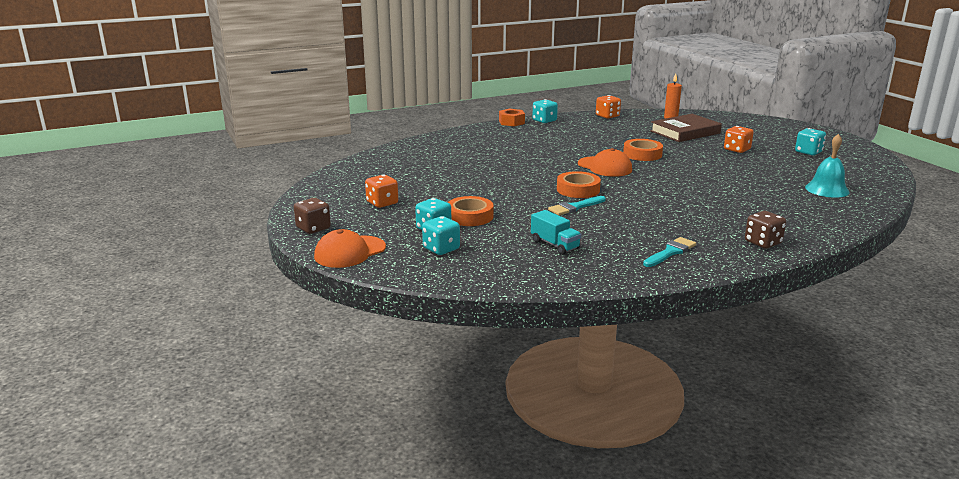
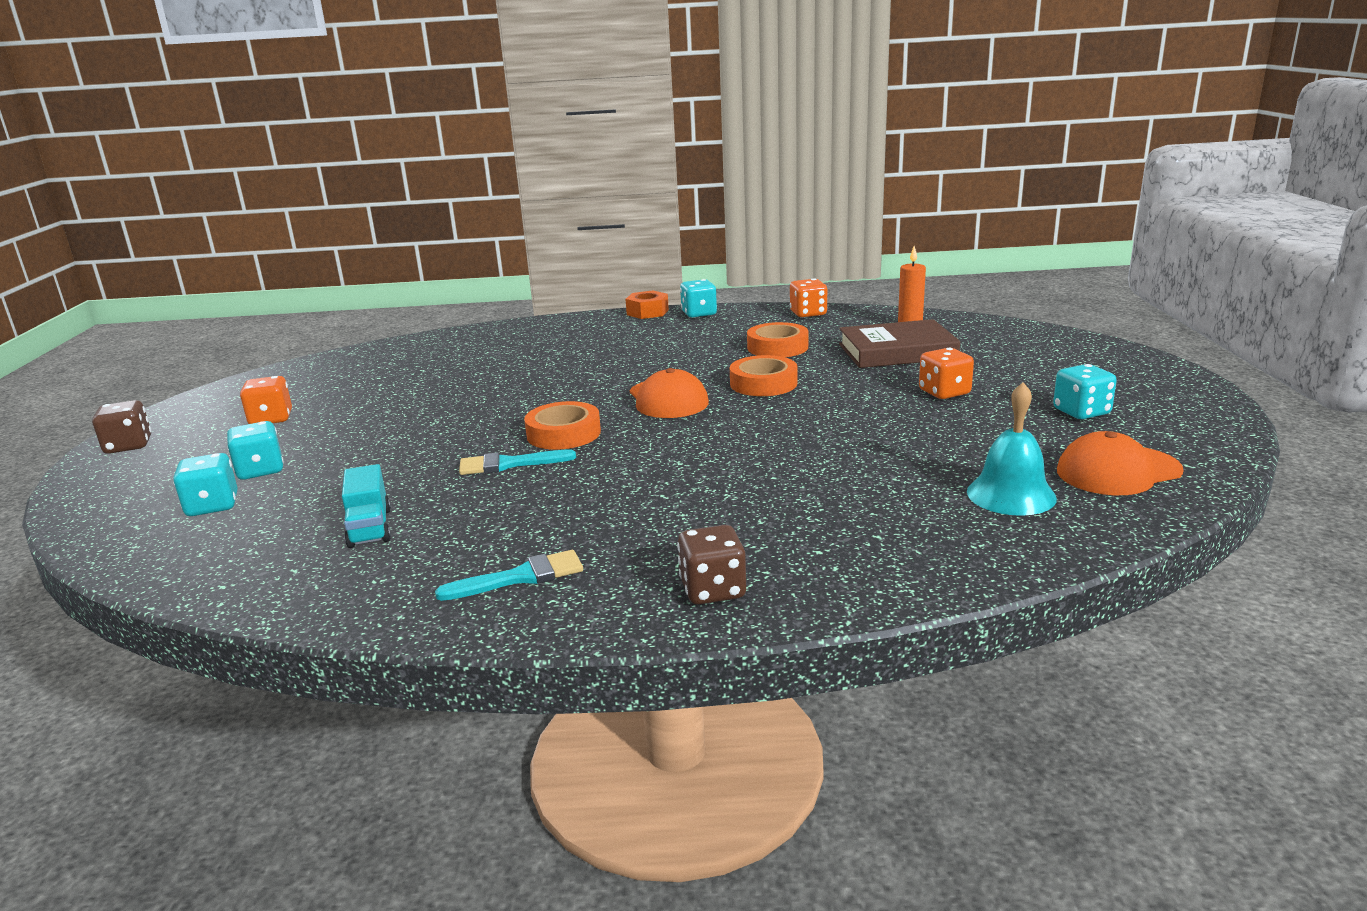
camera: 25 degrees right, 0 degrees up
orange cap [314,229,386,268] -> orange cap moved to [1057,431,1183,495]
orange tape [448,196,494,226] -> orange tape moved to [747,322,808,357]

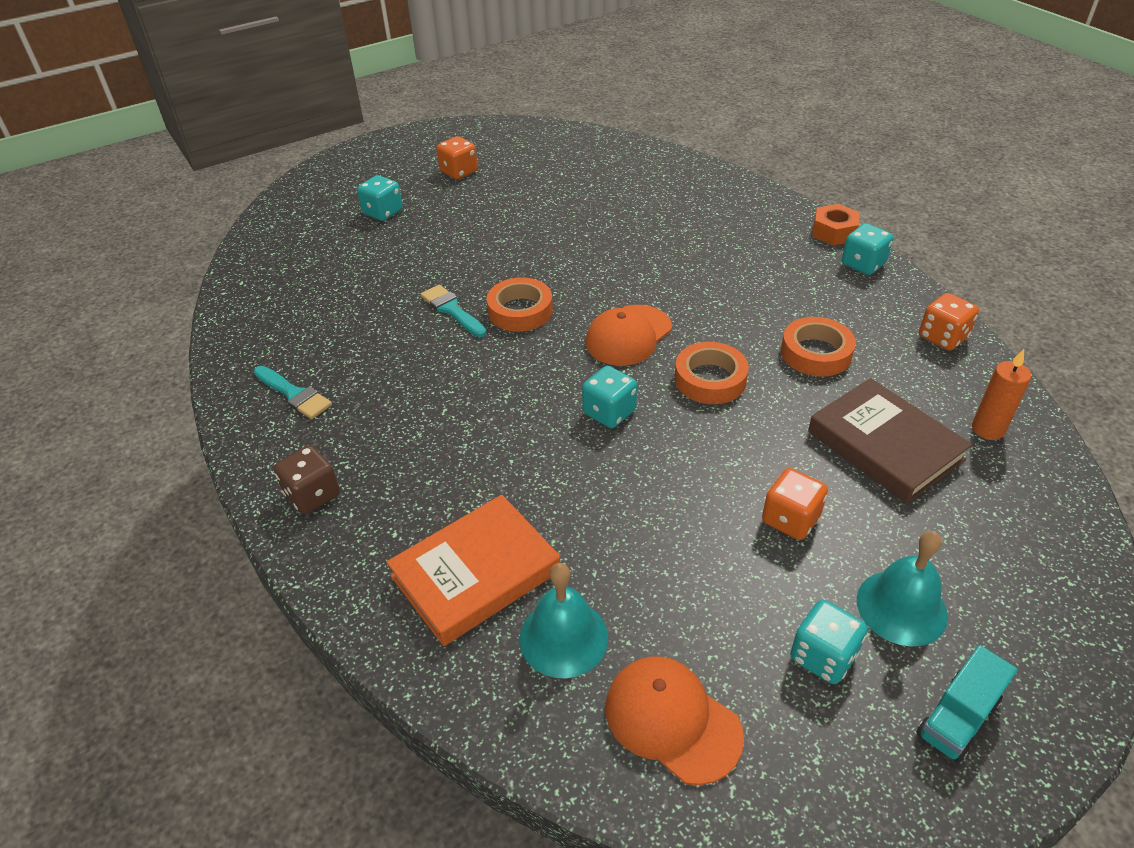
camera: 60 degrees right, 20 degrees up
brown dice [92,400,151,454] -> none
turquoise dice [173,453,238,516] -> turquoise dice moved to [582,366,637,428]
turquoise truck [342,464,391,548] -> turquoise truck moved to [916,645,1018,763]
none -> orange book [386,495,560,646]
none -> turquoise bell [857,531,948,646]

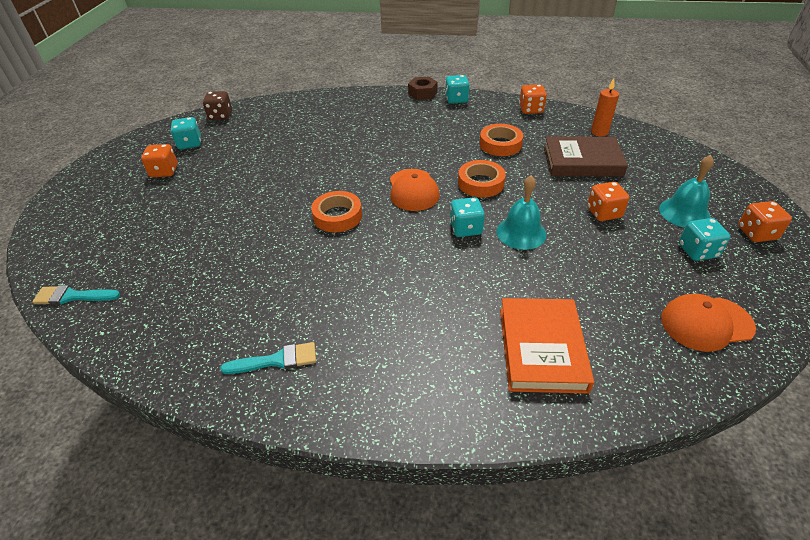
camera: 50 degrees left, 0 degrees up
brown dice [274,445,340,514] -> brown dice moved to [203,91,232,120]
turquoise dice [357,175,403,221] -> turquoise dice moved to [171,117,201,149]
turquoise brush [420,284,487,337] -> turquoise brush moved to [32,285,120,305]
turquoise bell [519,563,608,678] -> turquoise bell moved to [497,175,546,250]
orange nut [812,204,860,245] -> brown nut [408,76,438,100]
turquoise truck [916,645,1018,763] -> orange dice [738,201,792,242]

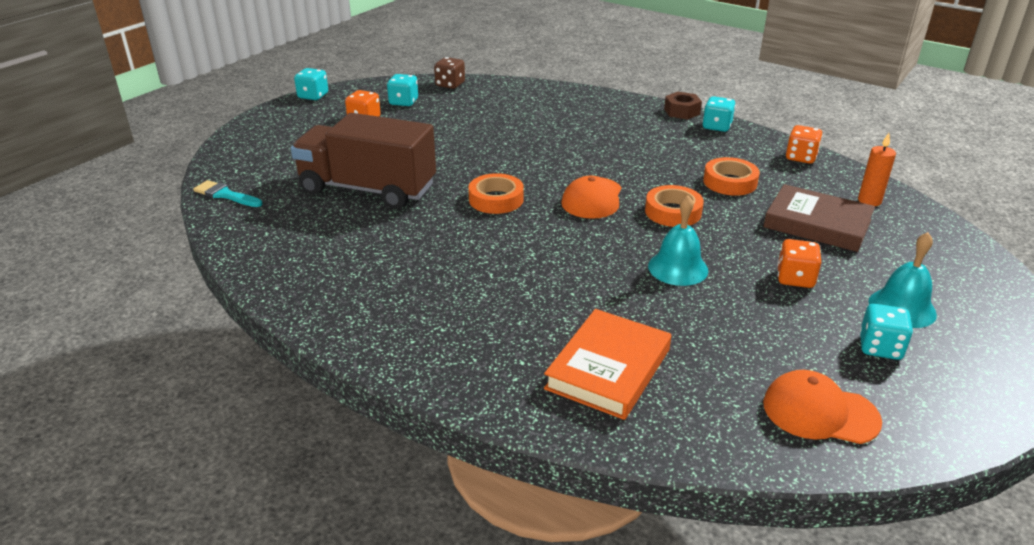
camera: 25 degrees right, 10 degrees down
turquoise brush [220,342,316,374] -> none
turquoise dice [450,197,485,237] -> turquoise dice moved to [294,68,328,100]
orange dice [738,201,792,242] -> none
none -> brown truck [291,113,436,209]

